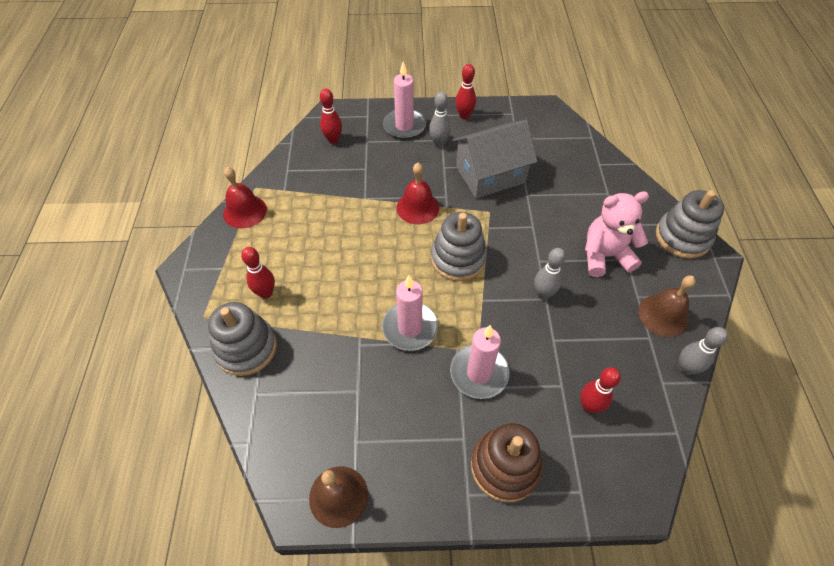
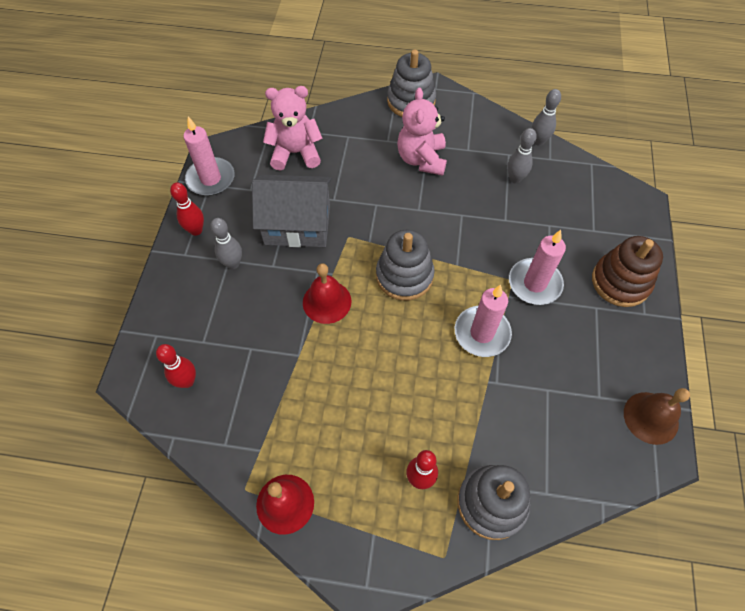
camera: 80 degrees left, 5 degrees up
pink candle [383,62,426,139] -> pink candle moved to [184,117,234,196]
grey house [452,120,538,199] -> grey house turned 75 degrees counterclockwise [252,175,332,247]
grey bowling pin [534,248,566,300] -> grey bowling pin moved to [507,128,537,184]
red bowling pin [580,367,621,413] -> none
brown bell [638,275,696,337] -> none
none -> pink teddy bear [263,86,323,170]

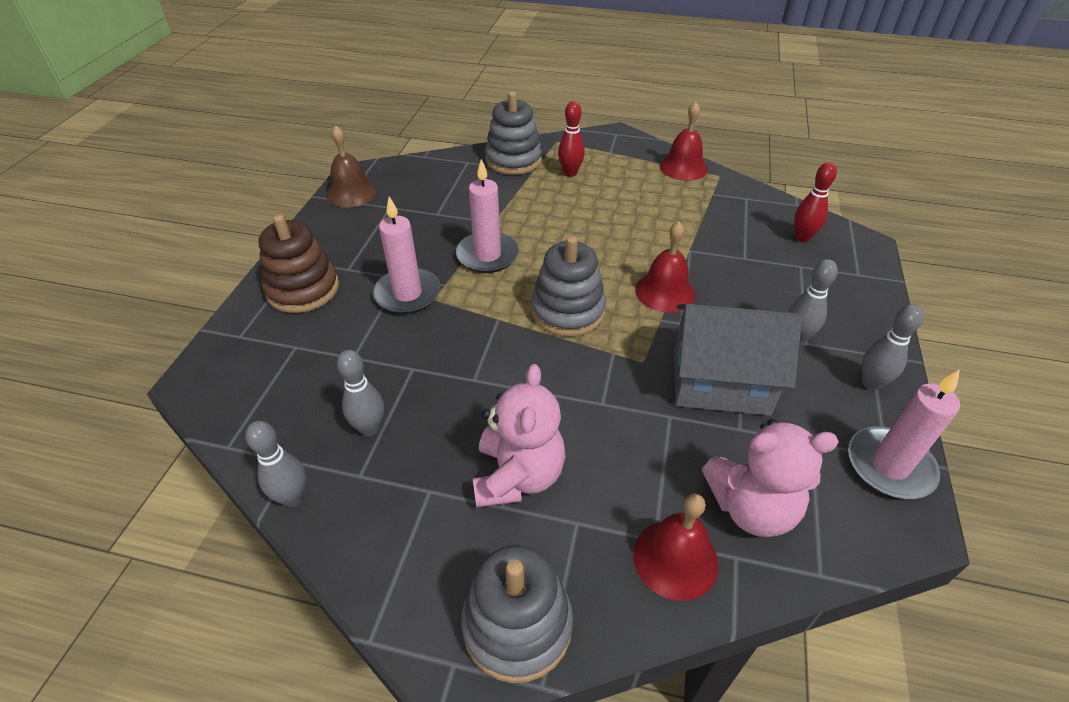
camera: 175 degrees left, 15 degrees down
red bowling pin [170,182,204,236] -> grey bowling pin [862,304,924,391]
none -> red bell [633,494,719,601]

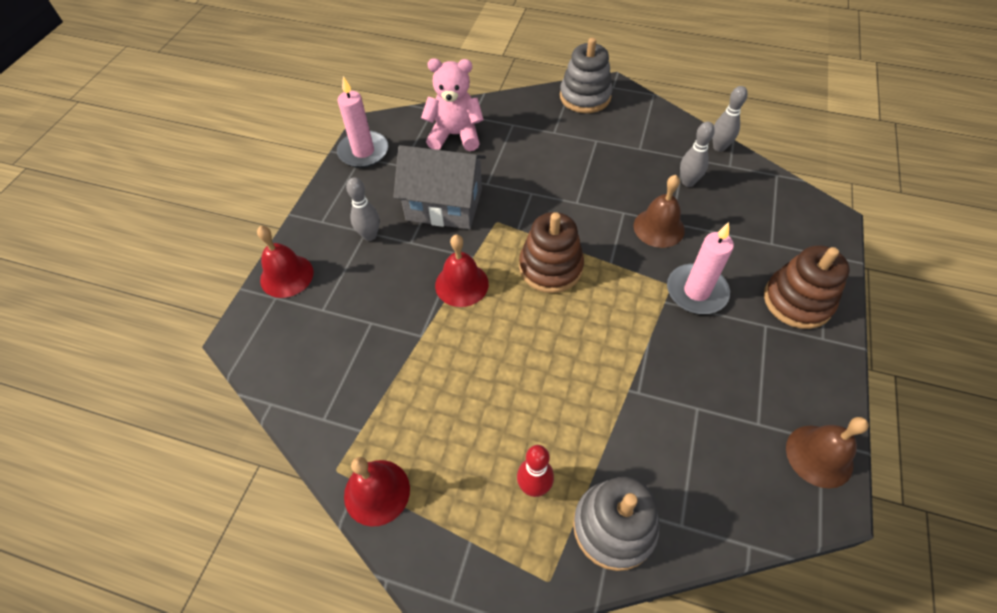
camera: 175 degrees left, 10 degrees up
pink candle [456,159,519,273] -> none
pink teddy bear [473,364,565,508] -> none
grey stacking toy [531,236,606,337] -> brown stacking toy [519,212,584,293]
red bell [633,494,719,601] -> red bell moved to [257,226,314,298]
red bowling pin [794,162,837,242] -> none
grey bowling pin [862,304,924,391] -> none
none -> brown bell [633,175,685,248]

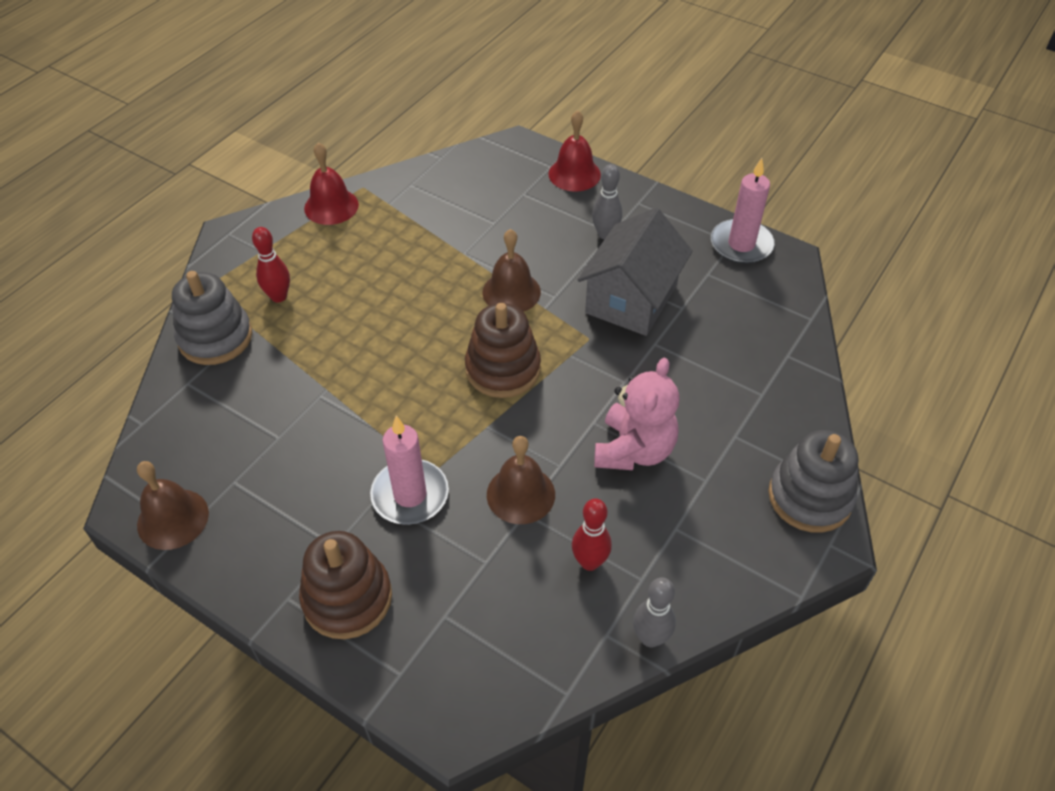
camera: 105 degrees right, 5 degrees down
pink teddy bear [421,58,484,151] -> pink teddy bear moved to [594,358,679,470]
red bell [435,234,489,307] -> brown bell [482,229,541,312]
grey bowling pin [680,122,715,187] -> red bowling pin [572,498,612,571]

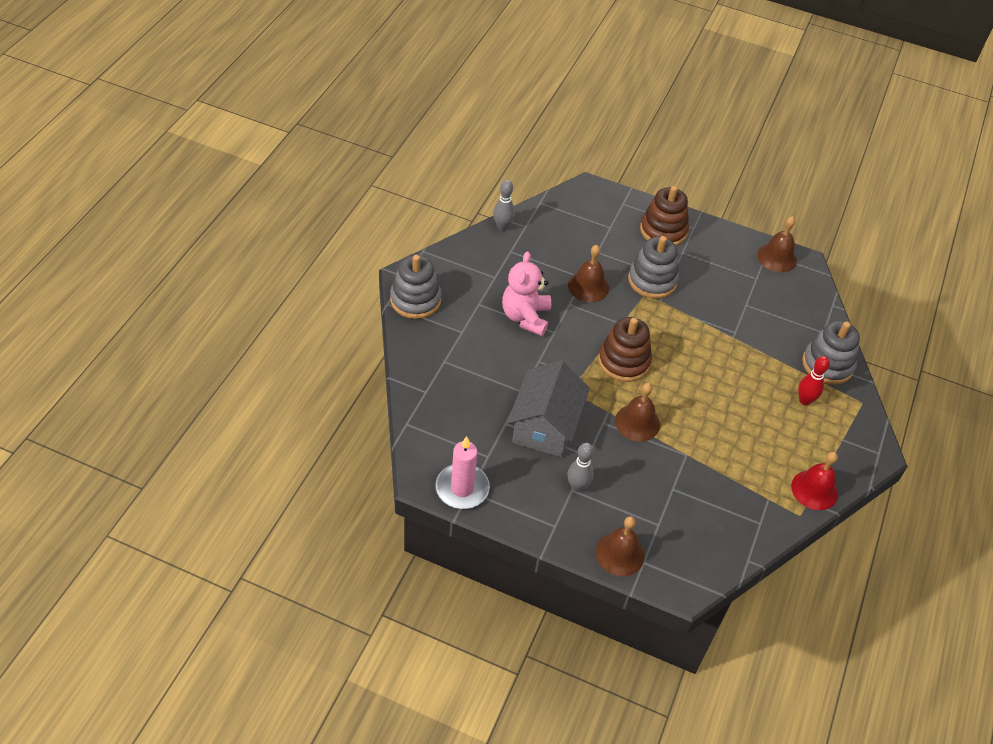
camera: 165 degrees right, 0 degrees up
pink candle [370,416,449,525] -> grey stacking toy [628,236,679,299]
red bell [548,110,601,192] -> brown bell [595,516,645,576]
red bowling pin [572,498,612,571] -> none

